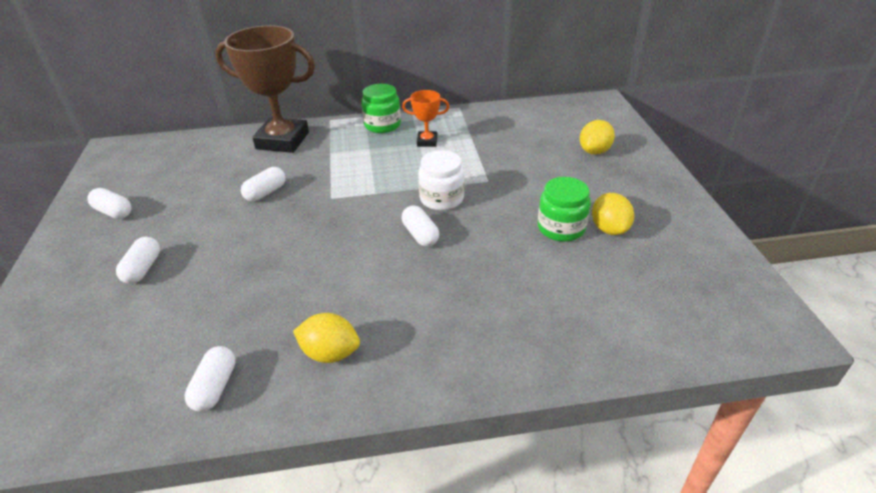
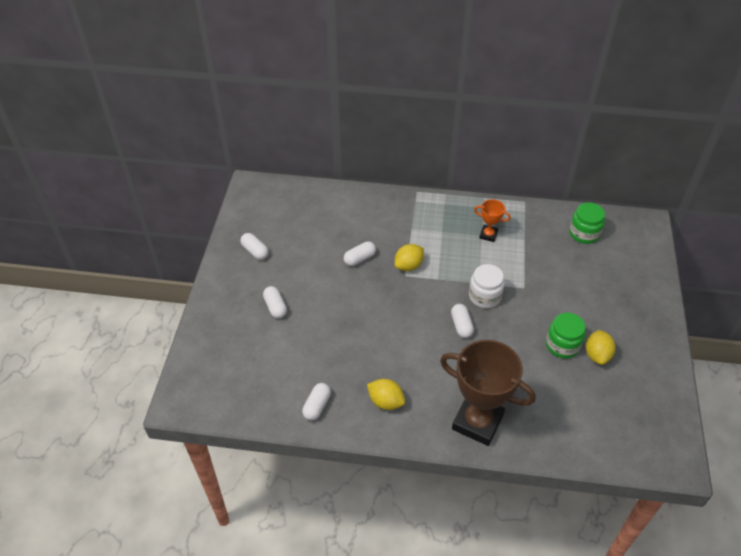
camera: 15 degrees right, 10 degrees up
white capsule [116,237,160,284] -> white capsule turned 45 degrees counterclockwise [263,286,287,318]
brown trophy [215,26,315,153] -> brown trophy moved to [440,340,536,446]
green jar [361,84,401,133] -> green jar moved to [569,202,605,244]
yellow lemon [580,120,615,155] -> yellow lemon moved to [395,244,424,271]

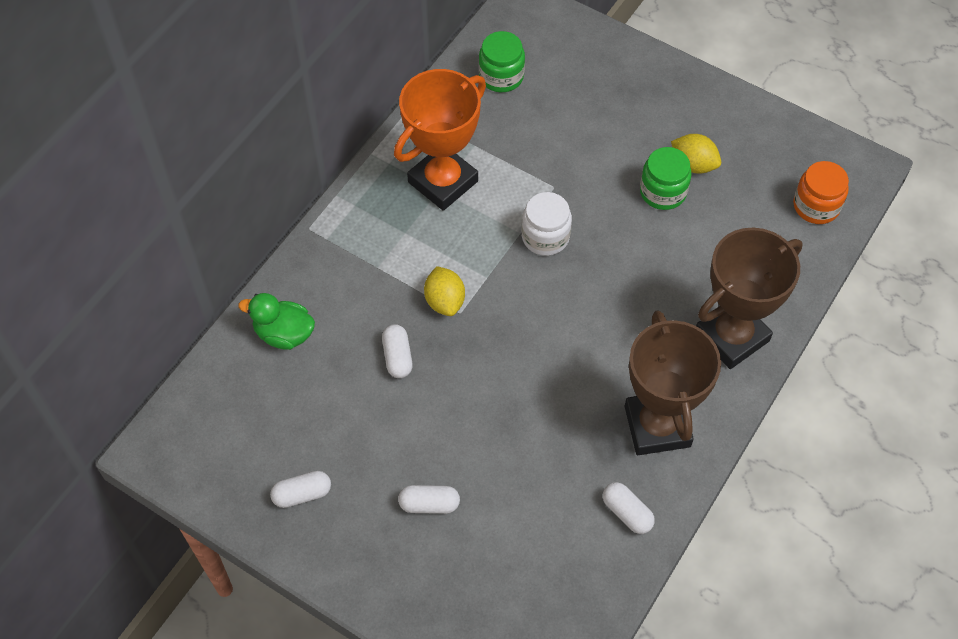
camera: 65 degrees left, 10 degrees up
yellow lemon [367,379,405,410] -> brown trophy [625,310,721,455]
white capsule [451,304,474,338] -> none
orange trophy [474,199,511,242] -> orange trophy [394,69,486,211], size x2.16
none -> green duck [239,293,315,350]
none -> orange jar [793,161,849,224]

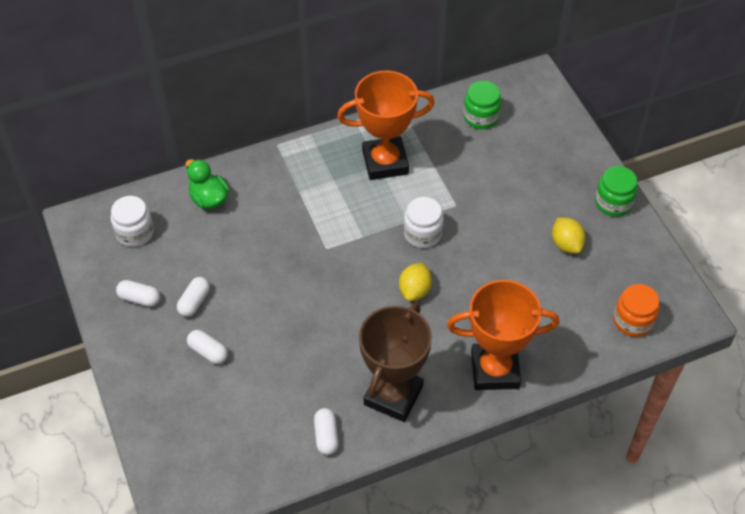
camera: 35 degrees right, 5 degrees down
white capsule [382,324,413,378] -> white capsule moved to [177,277,210,317]
yellow lemon [424,266,465,316] -> yellow lemon moved to [399,263,432,301]
green jar [640,147,692,210] -> green jar moved to [595,166,638,217]
brown trophy [696,228,803,369] -> orange trophy [447,280,559,390]
none -> white jar [111,196,154,247]

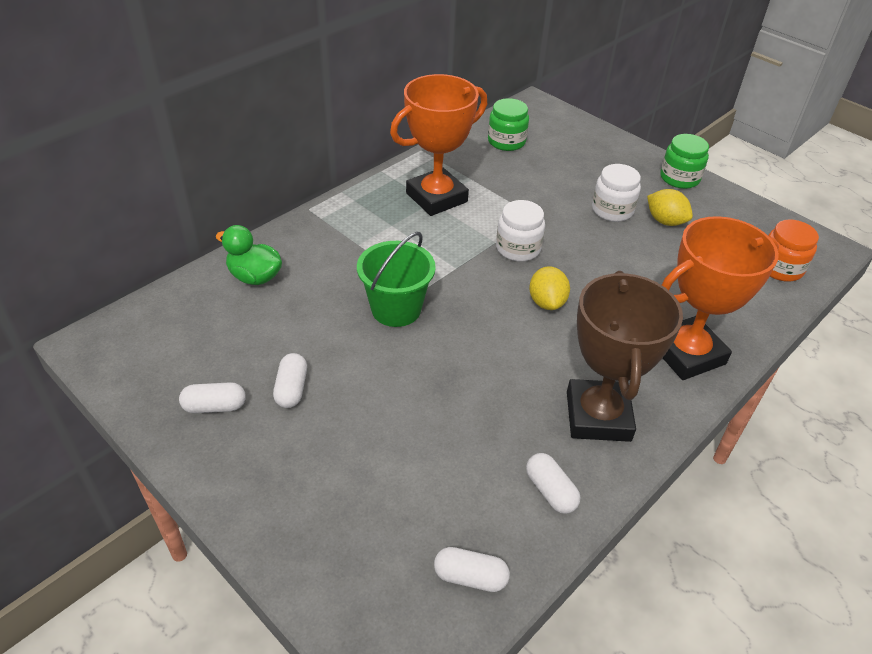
camera: 25 degrees left, 10 degrees down
white jar [111,196,154,247] -> white jar moved to [592,164,641,222]
white capsule [187,330,228,364] -> white capsule moved to [434,547,510,592]
none -> green bucket [357,232,436,327]

